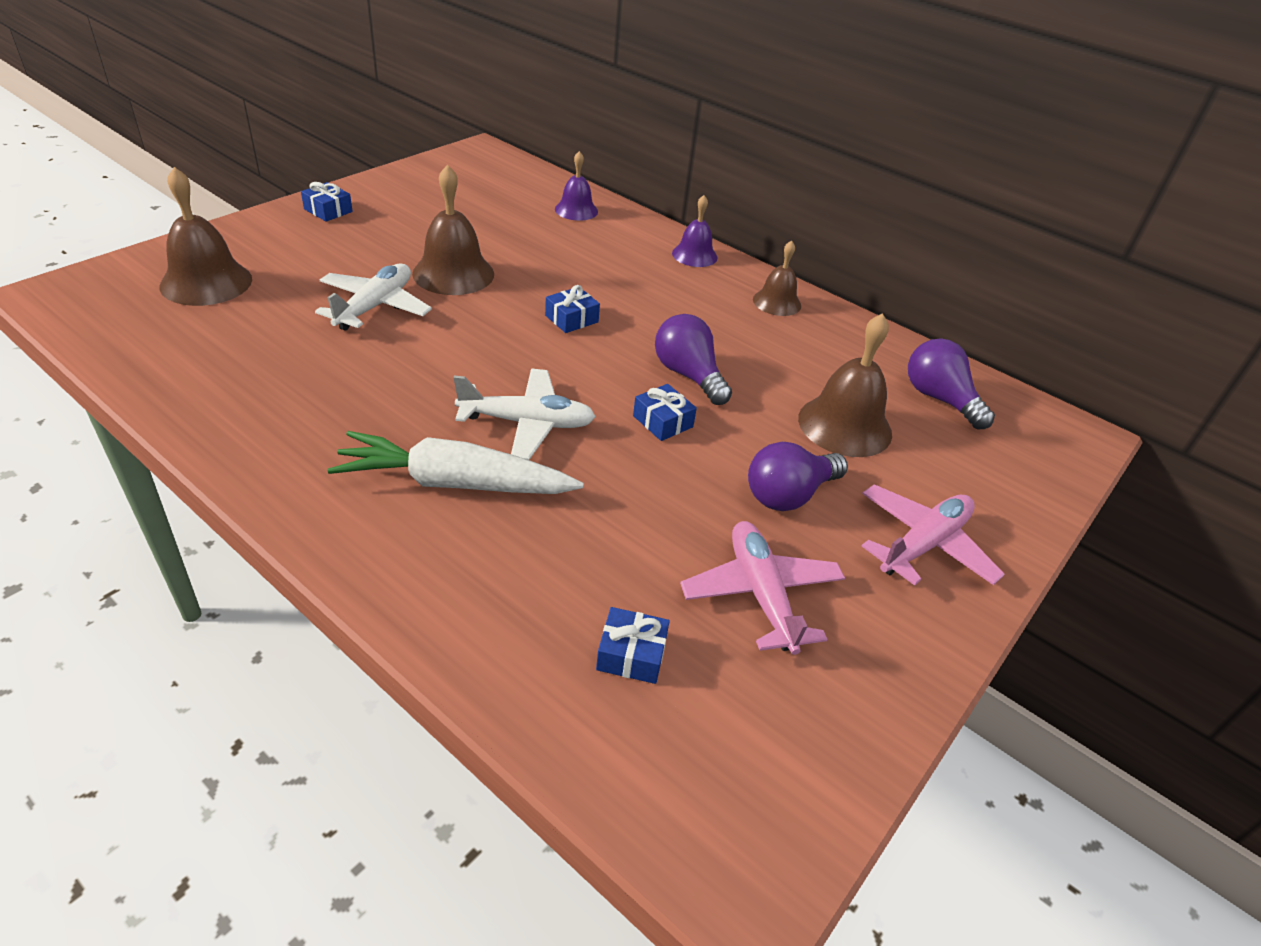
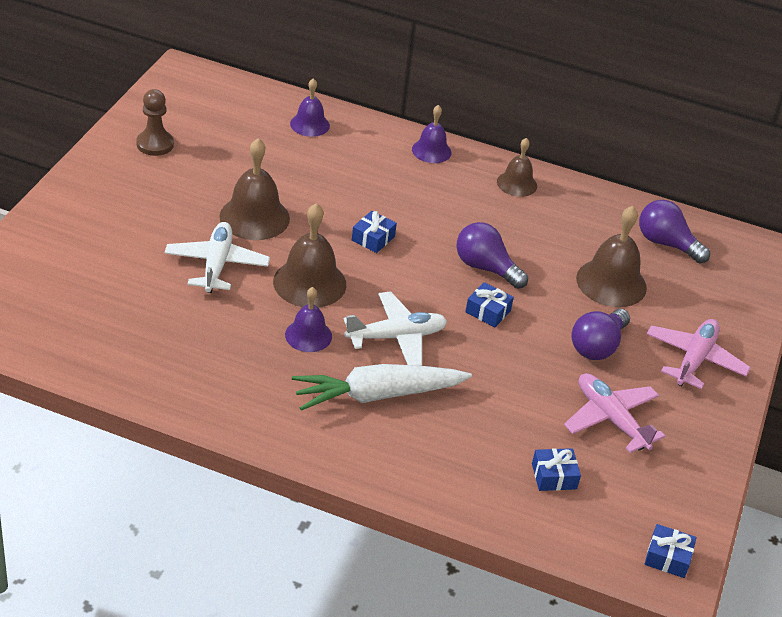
camera: 20 degrees left, 0 degrees up
brown bell [159,167,252,306] -> brown bell moved to [273,203,346,308]
blue gift [301,182,353,222] -> blue gift moved to [645,524,696,578]
none -> brown pawn [136,89,174,156]
none -> purple bell [285,287,332,352]

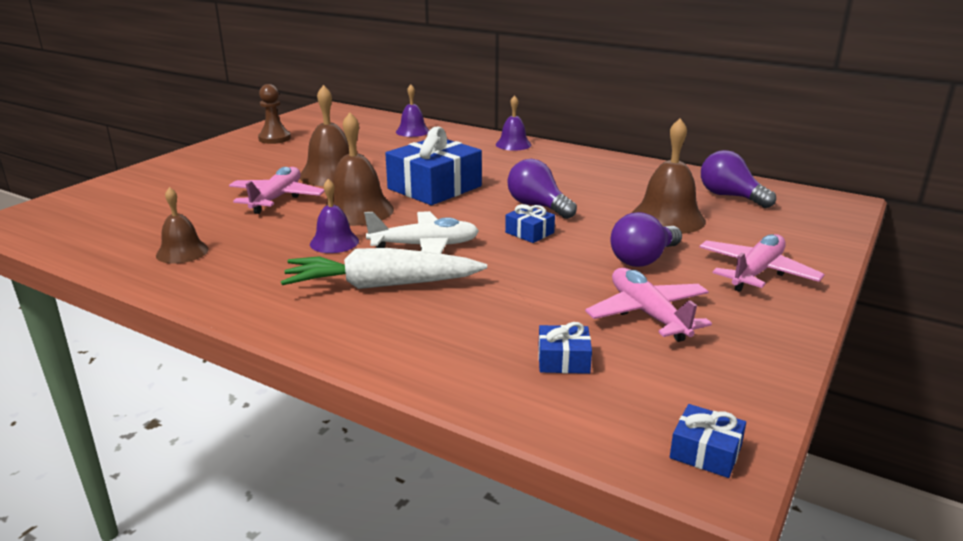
camera: 15 degrees right, 15 degrees down
white plane [165,222,270,293] -> pink plane [229,167,325,214]
blue gift [352,211,397,253] -> blue gift [385,127,482,205], size x2.20
brown bell [497,138,537,197] -> brown bell moved to [156,187,209,264]

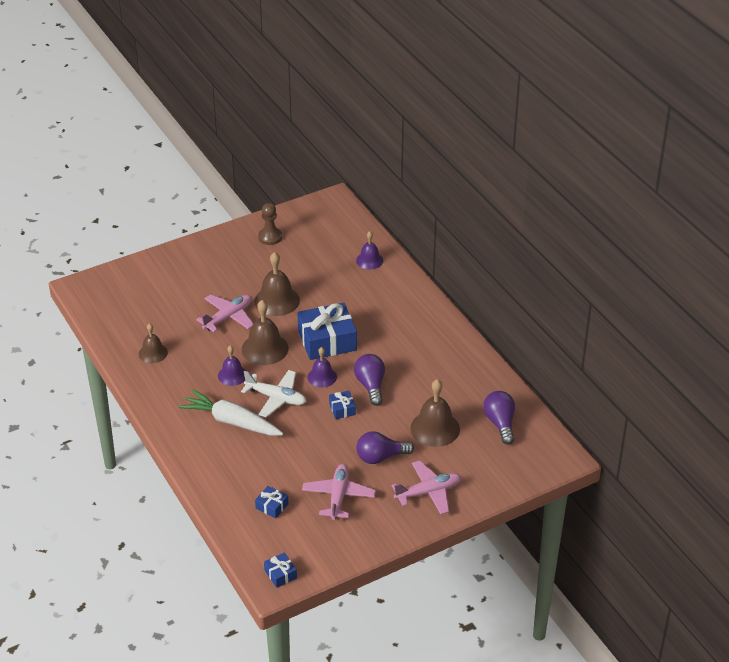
camera: 30 degrees right, 15 degrees up
purple bell [496,95,531,151] -> purple bell moved to [307,347,337,387]

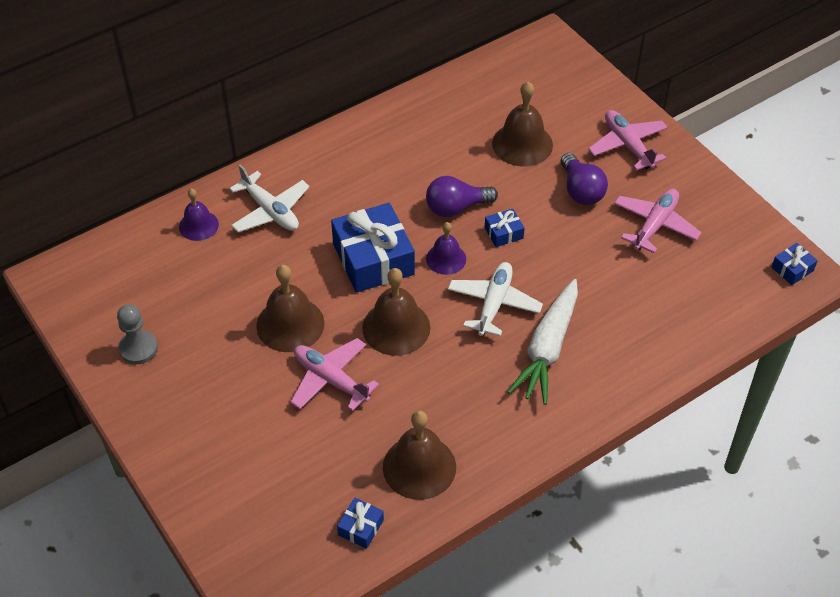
camera: 95 degrees left, 10 degrees up
brown bell [139,323,168,363] -> brown bell [383,410,456,500], size x1.62
purple bell [218,345,246,386] -> none
blue gift [255,486,288,518] -> blue gift moved to [337,498,384,549]
brown pawn [258,203,282,245] -> grey pawn [117,304,158,364]
pink plane [302,464,376,520] -> pink plane turned 120 degrees clockwise [614,189,701,253]
purple light bulb [483,391,515,445] -> none
none -> white plane [229,164,310,232]

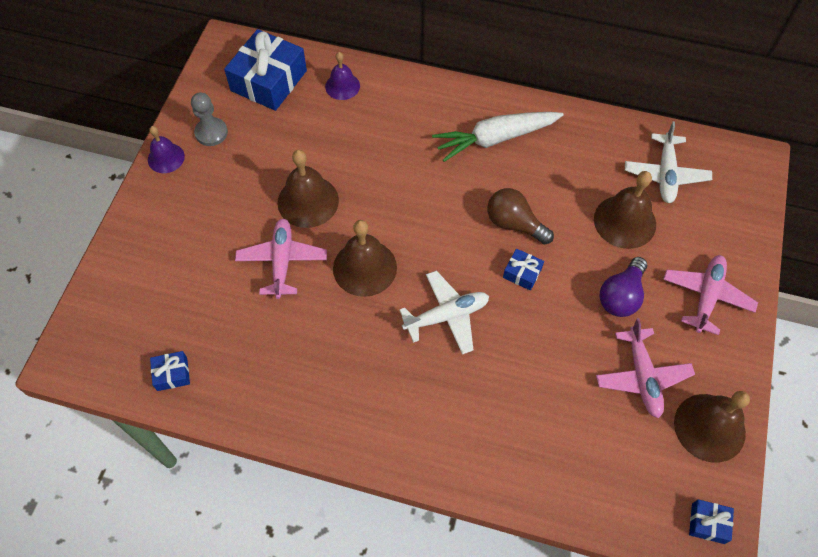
camera: 50 degrees right, 10 degrees up
white plane [229,164,310,232] -> white plane moved to [625,121,712,203]
blue gift [331,203,415,293] -> blue gift moved to [224,29,307,111]
brown bell [383,410,456,500] -> brown bell moved to [674,391,750,463]
purple light bulb [426,176,498,217] -> brown light bulb [487,188,554,244]
purple bell [426,222,466,275] -> purple bell moved to [148,126,185,173]
white carrot [508,279,578,405] -> white carrot moved to [432,112,564,162]
pink plane [614,189,701,253] -> pink plane turned 90 degrees clockwise [596,318,695,418]

